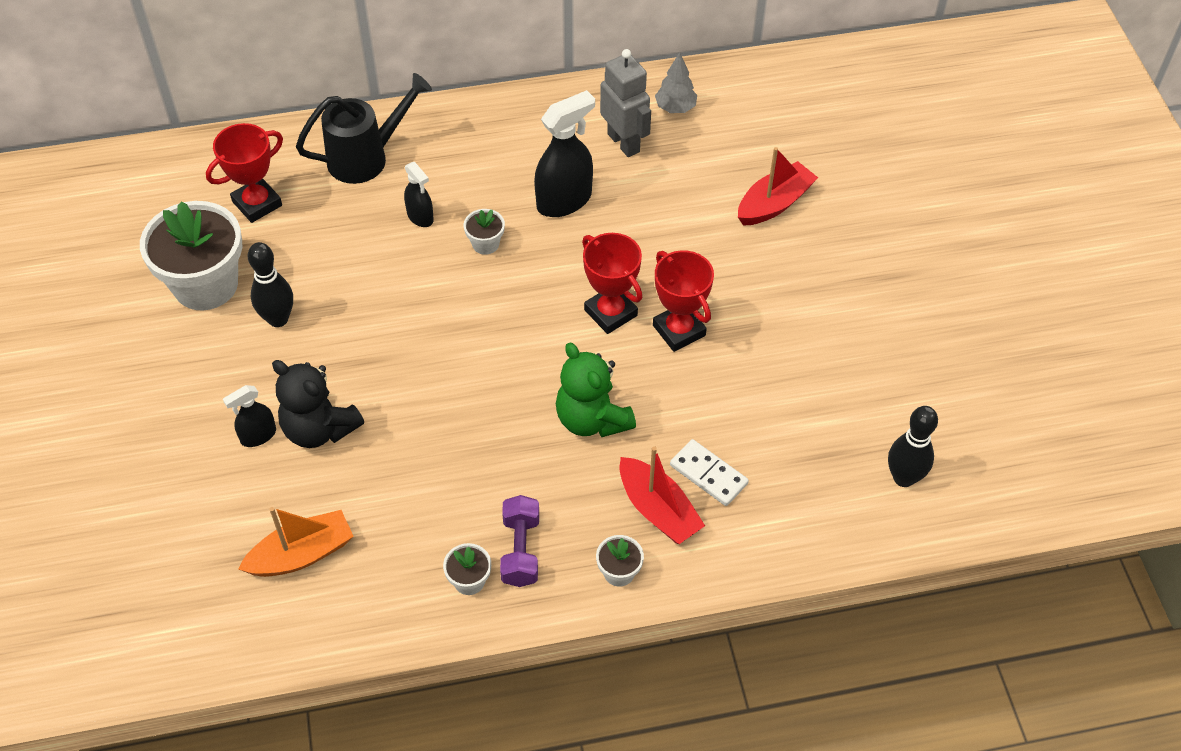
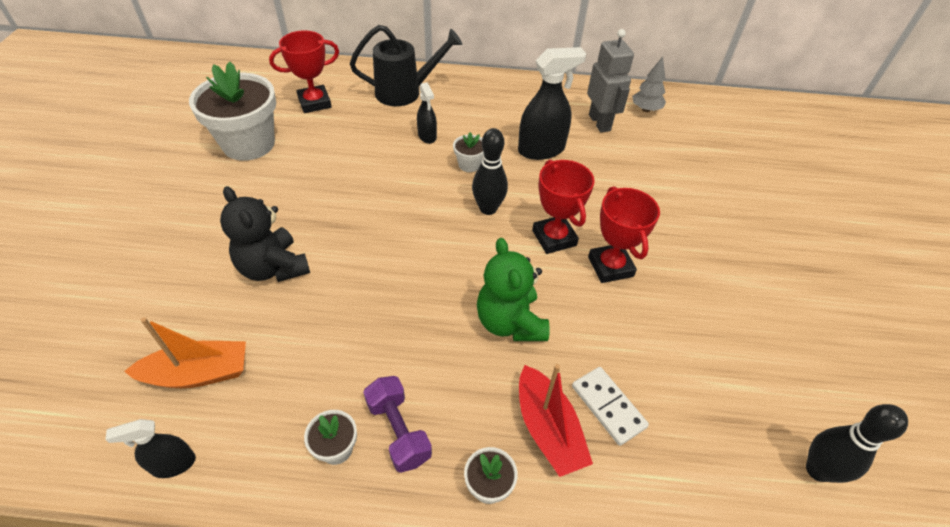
camera: 15 degrees right, 5 degrees down
black spray bottle [223,385,276,447] -> black spray bottle moved to [106,419,196,478]
black bowling pin [248,242,293,327] -> black bowling pin moved to [472,128,508,215]
purple dumbbell [500,495,539,587] -> purple dumbbell turned 45 degrees counterclockwise [363,376,432,473]
red boat [738,147,818,226] -> none

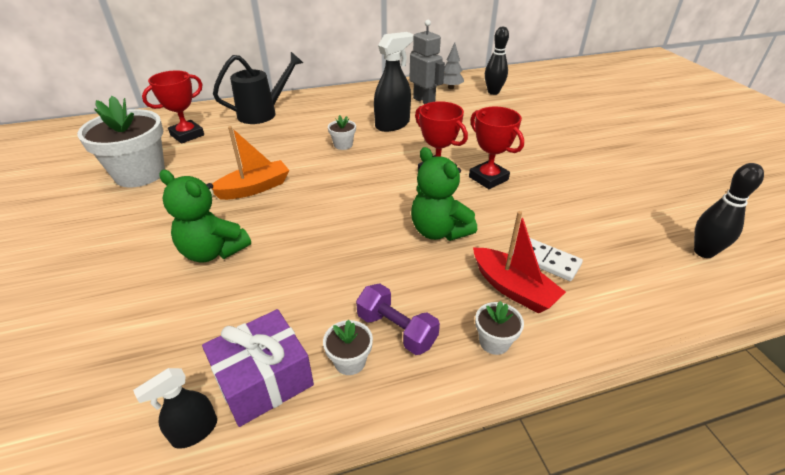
camera: 20 degrees left, 10 degrees down
orange boat [124,317,246,388] -> orange boat moved to [212,126,290,200]
black teddy bear [220,186,310,282] -> green teddy bear [160,170,251,263]
black spray bottle [417,82,437,144] -> none
black bowling pin [472,128,508,215] -> black bowling pin moved to [485,27,509,95]
none -> purple gift [202,309,314,427]

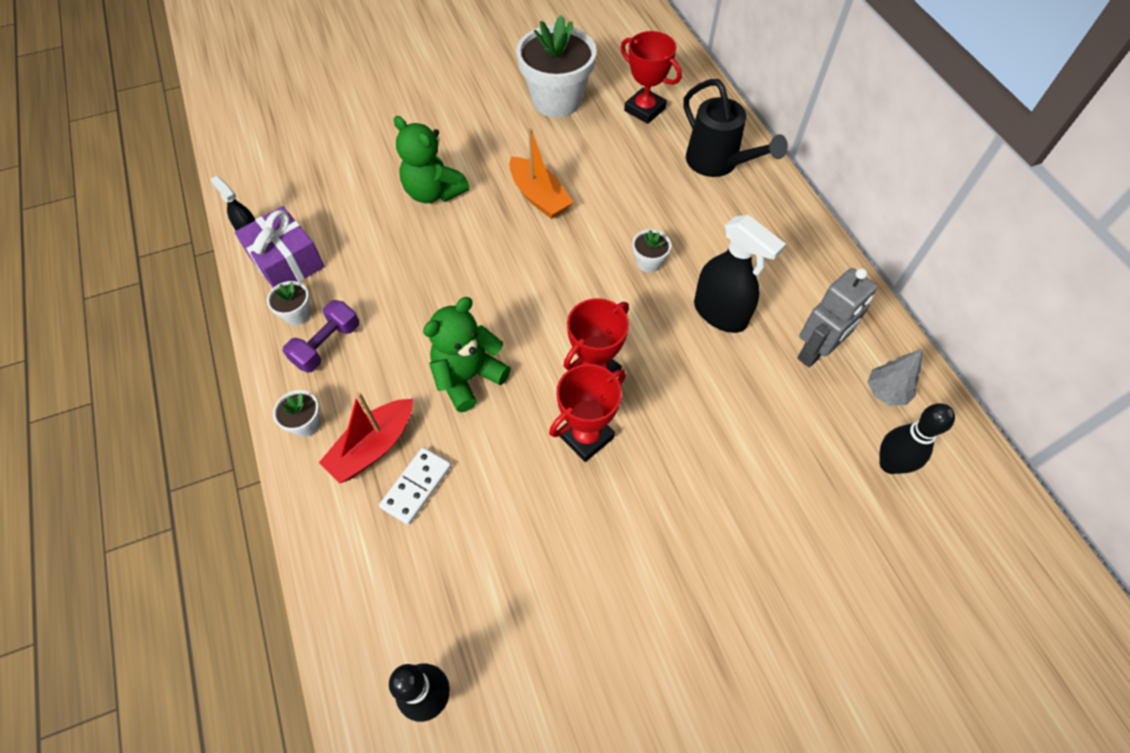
camera: 85 degrees right, 20 degrees up
green teddy bear [160,170,251,263] -> green teddy bear turned 75 degrees counterclockwise [394,116,469,203]

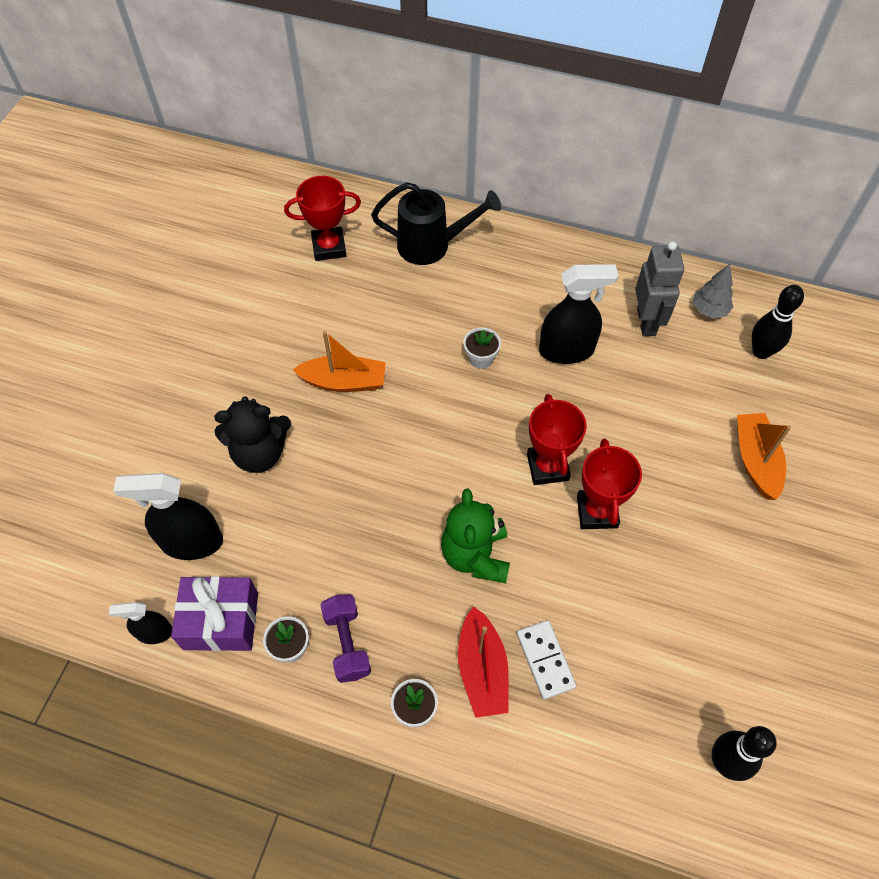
camera: 50 degrees left, 0 degrees up
green teddy bear [394,116,469,203] -> black teddy bear [214,397,291,473]
white flower pot [516,15,597,117] -> none
none -> black spray bottle [113,473,223,560]
none -> orange boat [737,413,791,500]

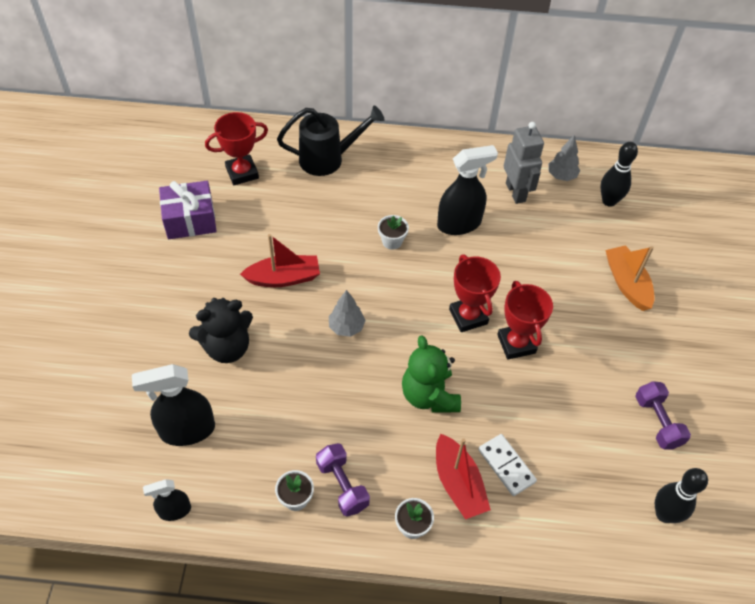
camera: 15 degrees left, 5 degrees down
purple gift [171,576,258,651] -> purple gift moved to [159,181,217,239]
orange boat [292,331,386,392] -> red boat [240,234,320,287]
none -> grey tree [329,290,366,337]
none -> purple dumbbell [635,381,691,450]

